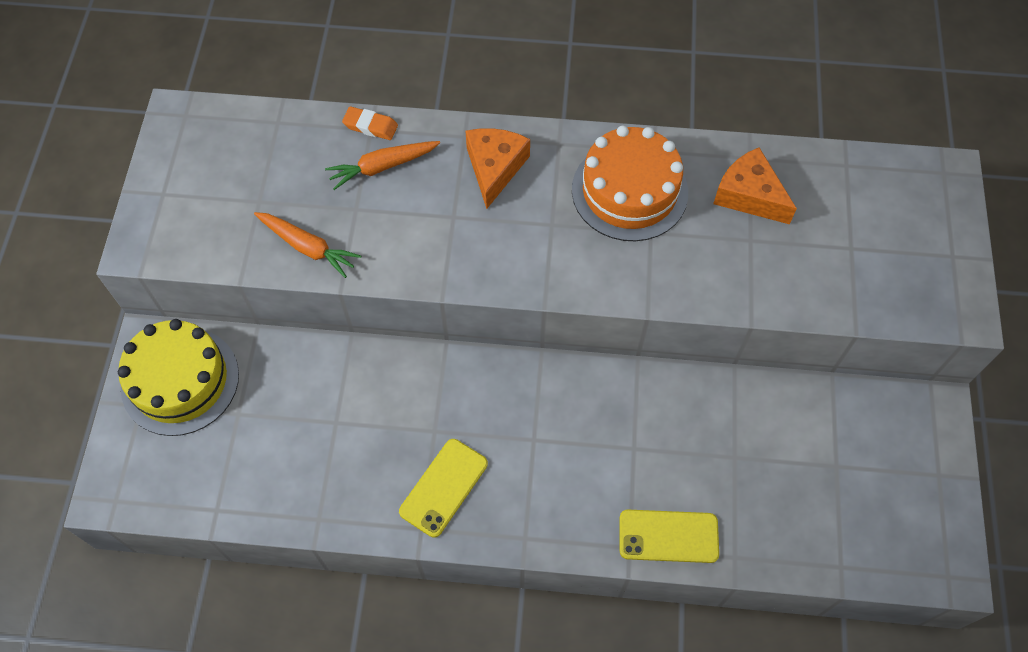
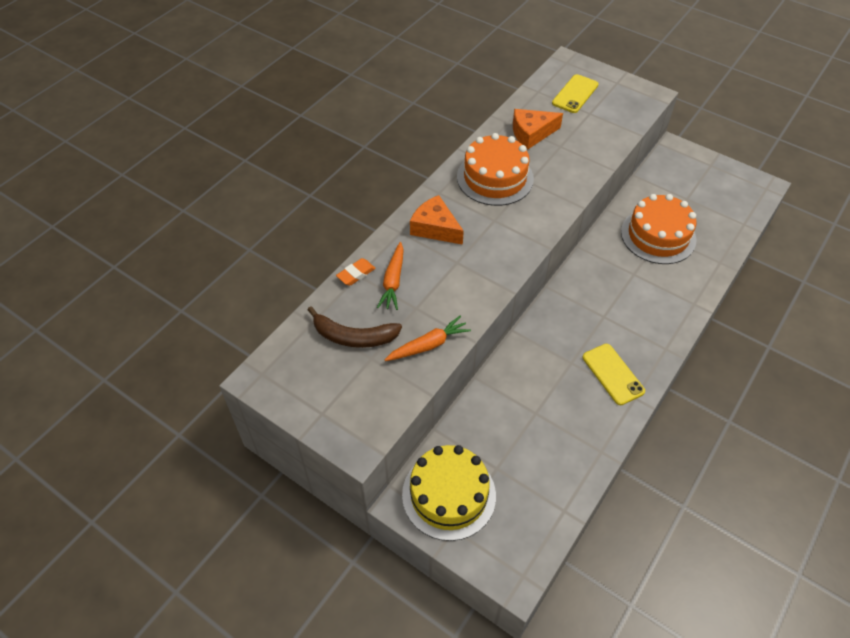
camera: 60 degrees left, 10 degrees down
yellow phone [620,510,719,563] -> yellow phone moved to [552,74,598,113]
none -> brown banana [308,306,402,348]
none -> orange cake [621,194,697,264]

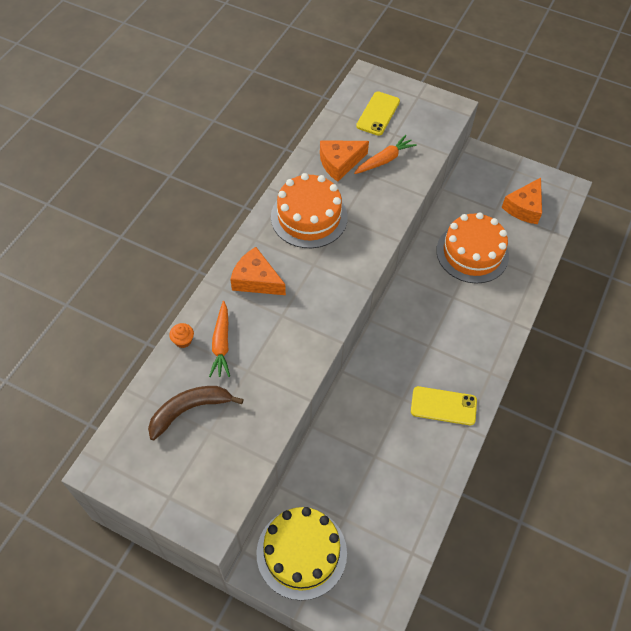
camera: 10 degrees left, 5 degrees up
brown banana [308,306,402,348] -> brown banana turned 150 degrees clockwise [148,386,244,440]
orange eraser [336,258,376,286] -> orange cupcake [169,323,194,348]
orange carrot [385,316,471,361] -> orange carrot moved to [354,135,417,174]
yellow phone [583,344,645,405] -> yellow phone turned 45 degrees counterclockwise [411,386,477,425]
none -> orange cheese [502,178,542,224]

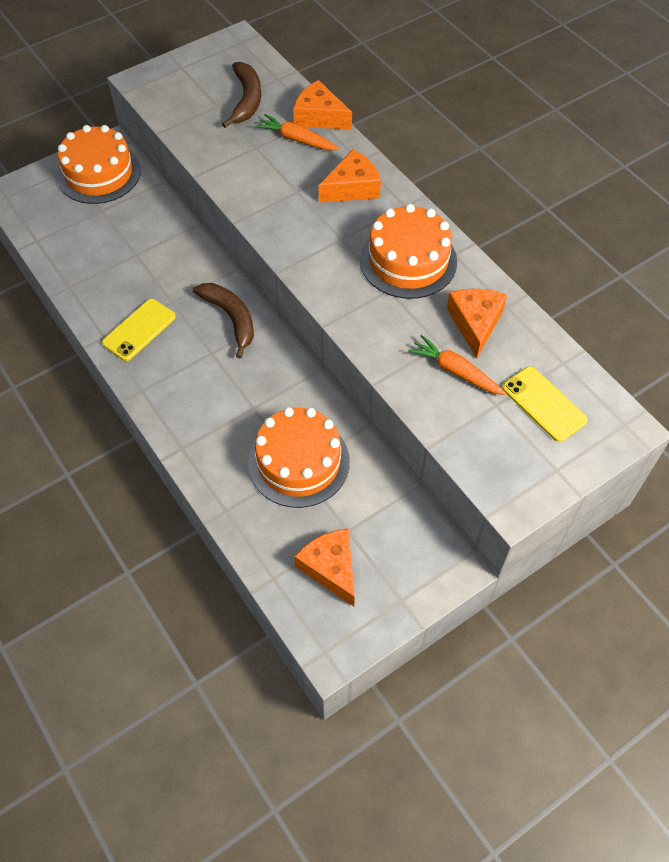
camera: 120 degrees right, 0 degrees up
orange cupcake [169,323,194,348] -> orange cheese [293,80,352,130]
yellow cake [256,507,347,601] -> orange cake [57,125,141,204]
orange carrot [354,135,417,174] -> orange carrot turned 135 degrees clockwise [408,334,507,395]
none -> brown banana [193,283,254,359]

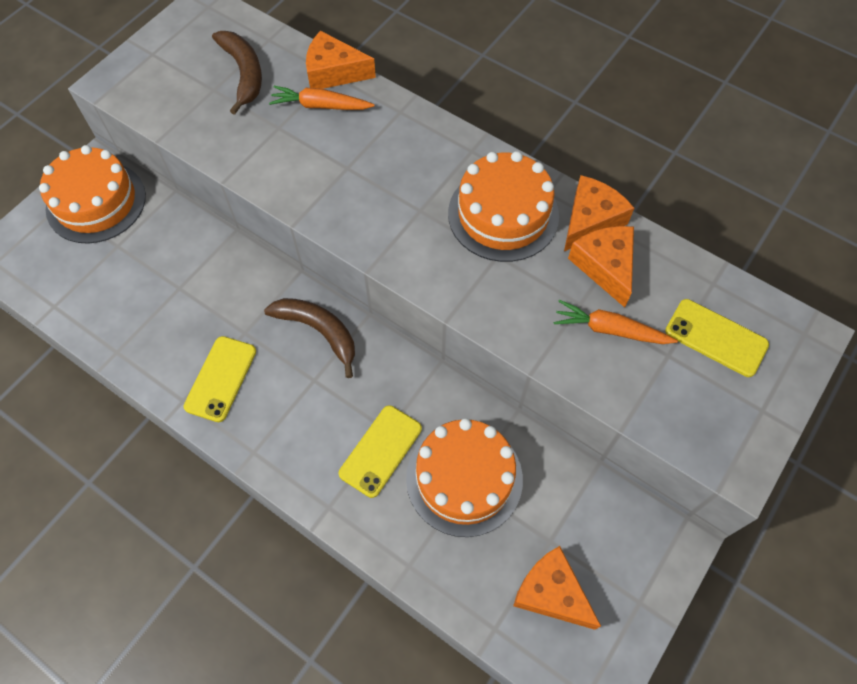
camera: 20 degrees left, 5 degrees up
orange cheese [319,149,381,203] -> orange cheese moved to [564,175,634,251]
none -> yellow phone [339,405,422,498]

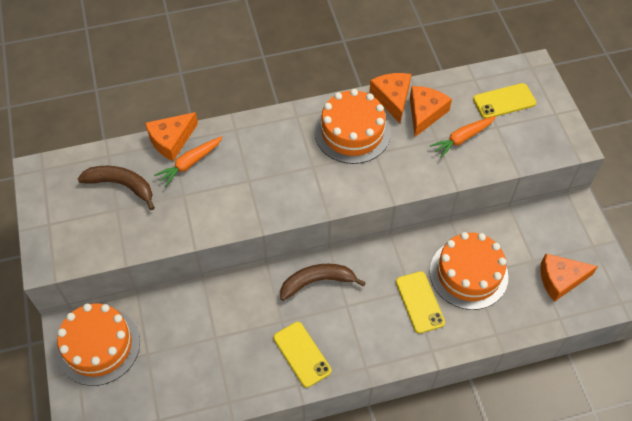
camera: 50 degrees left, 5 degrees down
orange cheese [568,226,634,308] -> orange cheese turned 90 degrees clockwise [410,86,452,137]

